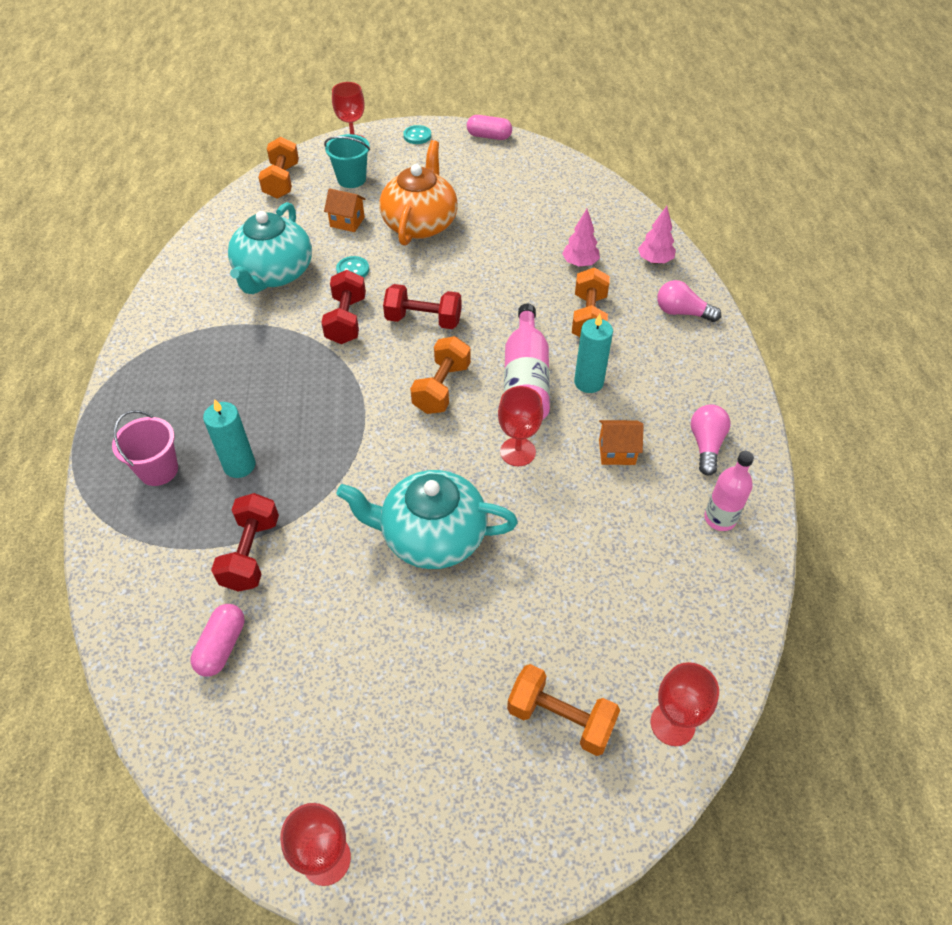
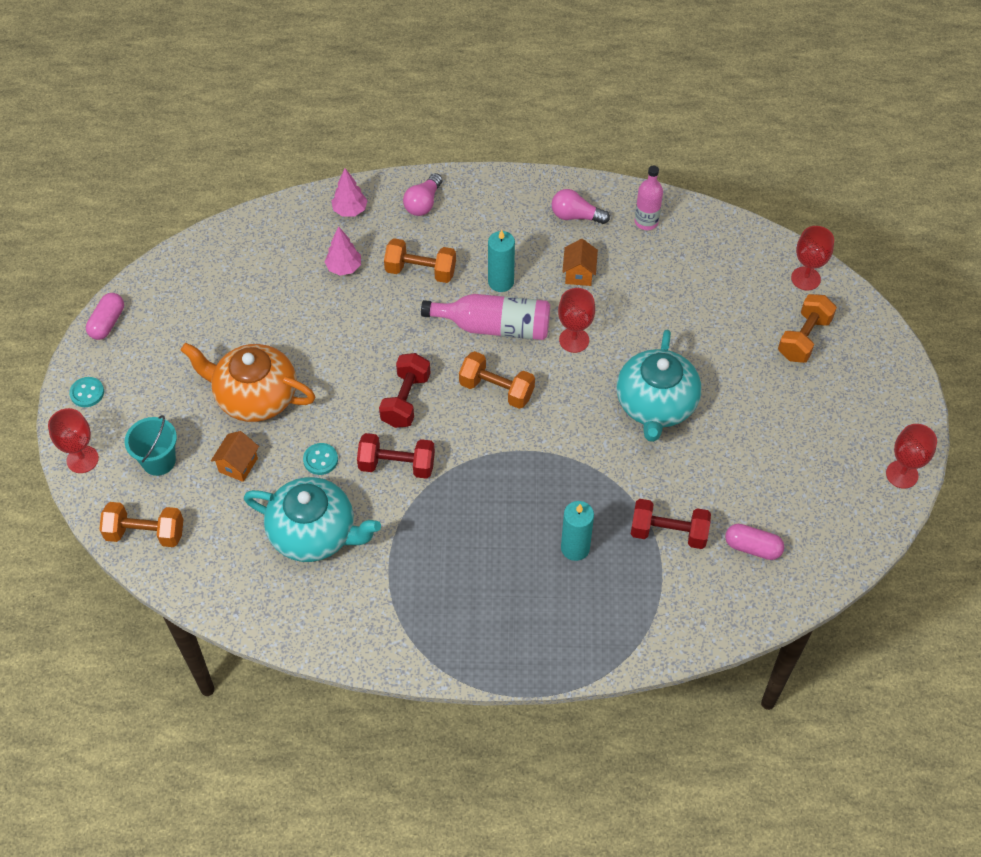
camera: 85 degrees left, 5 degrees up
pink bucket [112,410,178,486] -> none

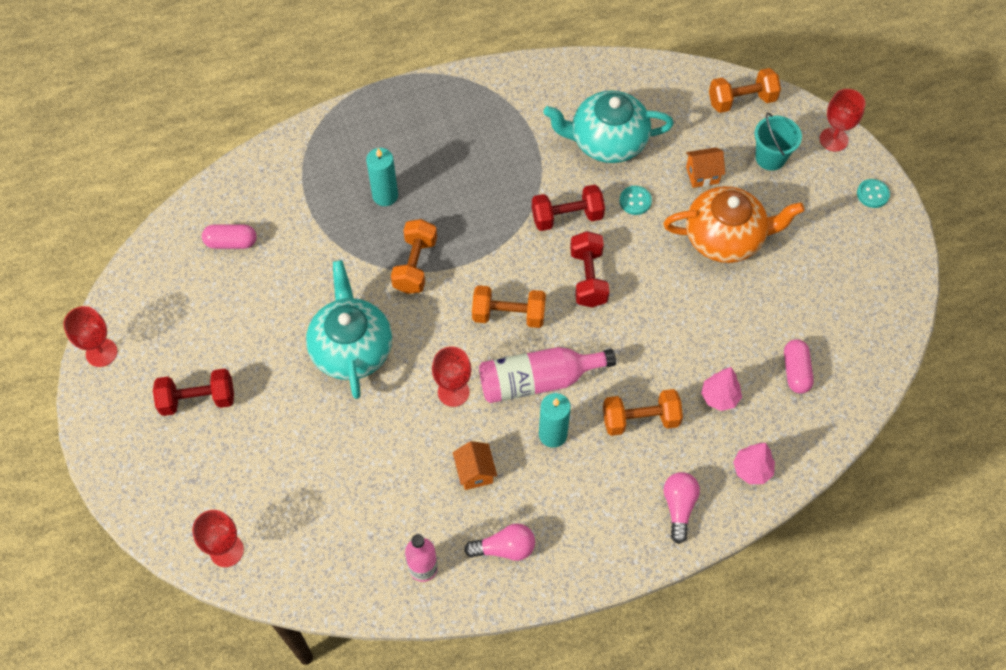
camera: 160 degrees right, 5 degrees up
pink capsule [86,293,124,340] -> pink capsule moved to [784,339,814,394]
orange house [211,431,259,482] -> orange house turned 75 degrees clockwise [686,147,725,188]
red dumbbell [631,499,711,549] -> red dumbbell moved to [153,369,234,416]
orange dumbbell [778,294,837,363] -> orange dumbbell moved to [391,219,437,294]

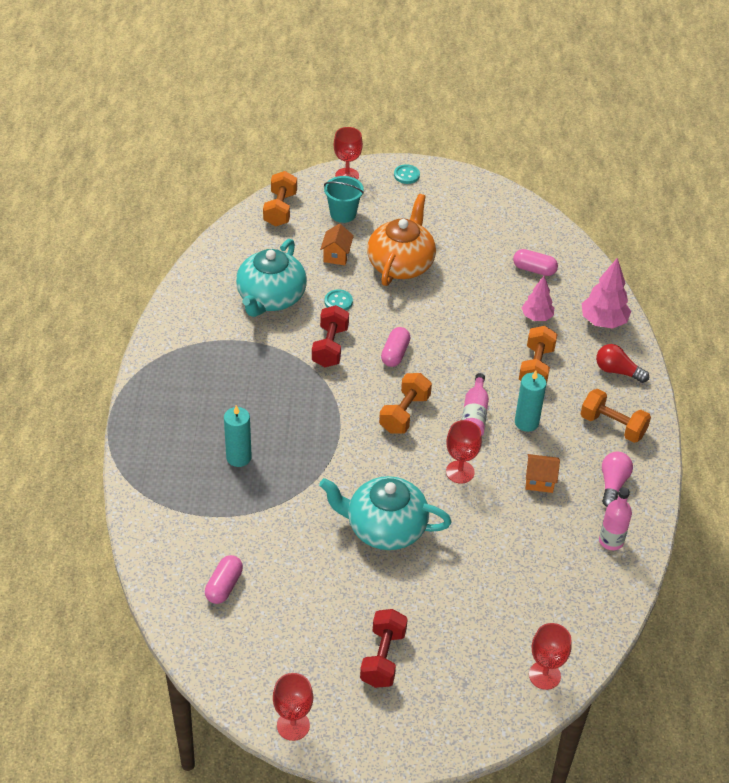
camera: 70 degrees left, 15 degrees down
orange dumbbell [391,219,437,294] -> orange dumbbell moved to [581,389,651,443]
pink bottle [479,347,616,403] -> pink bottle [462,373,489,436], size x0.65
red dumbbell [570,231,609,307] -> pink capsule [381,327,410,367]
pink light bulb [664,472,700,544] -> red light bulb [596,344,649,383]
pink tree [733,443,775,484] -> pink tree [582,258,631,329], size x1.51

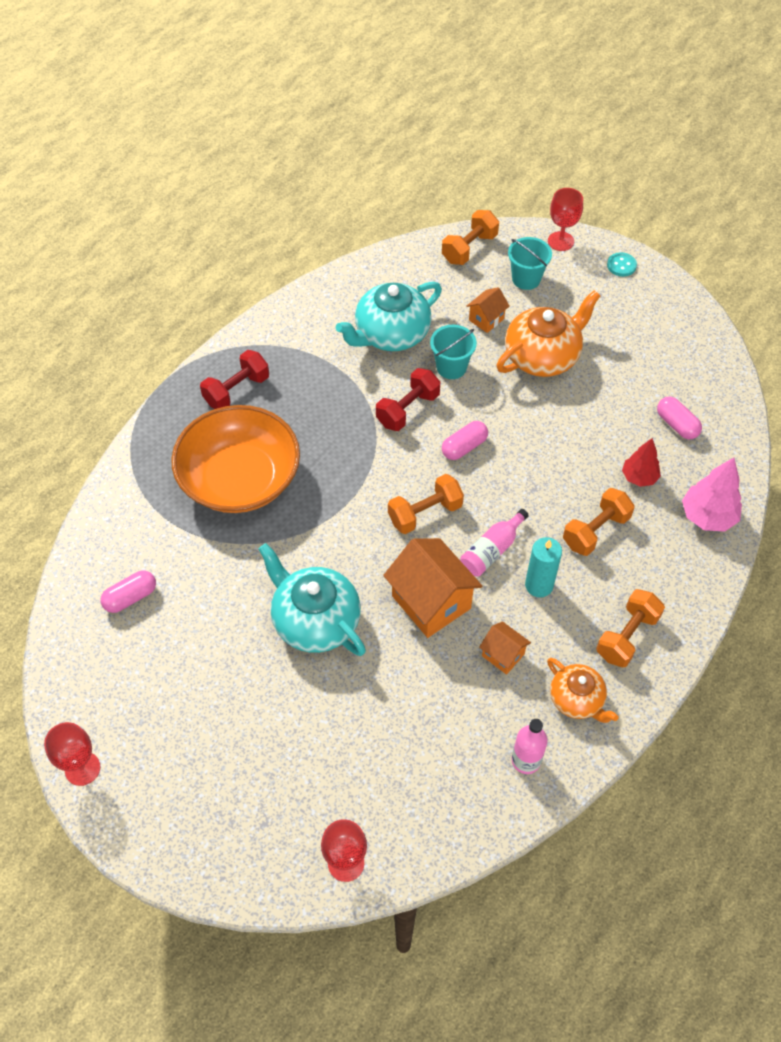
camera: 35 degrees right, 10 degrees up
turquoise candle [224,405,252,467] -> orange bowl [171,405,300,513]
turquoise button [325,289,353,310] -> turquoise bucket [430,325,477,379]
red dumbbell [360,609,408,688] -> red dumbbell moved to [200,350,269,409]
red goblet [446,420,482,484] -> orange house [383,538,482,638]
pink tree [522,276,554,321] -> red tree [622,438,661,487]
orange dumbbell [581,389,651,443] -> orange dumbbell turned 60 degrees clockwise [596,589,665,668]
red light bulb [596,344,649,383] -> none
pink light bulb [602,452,633,507] -> orange teapot [547,658,619,723]

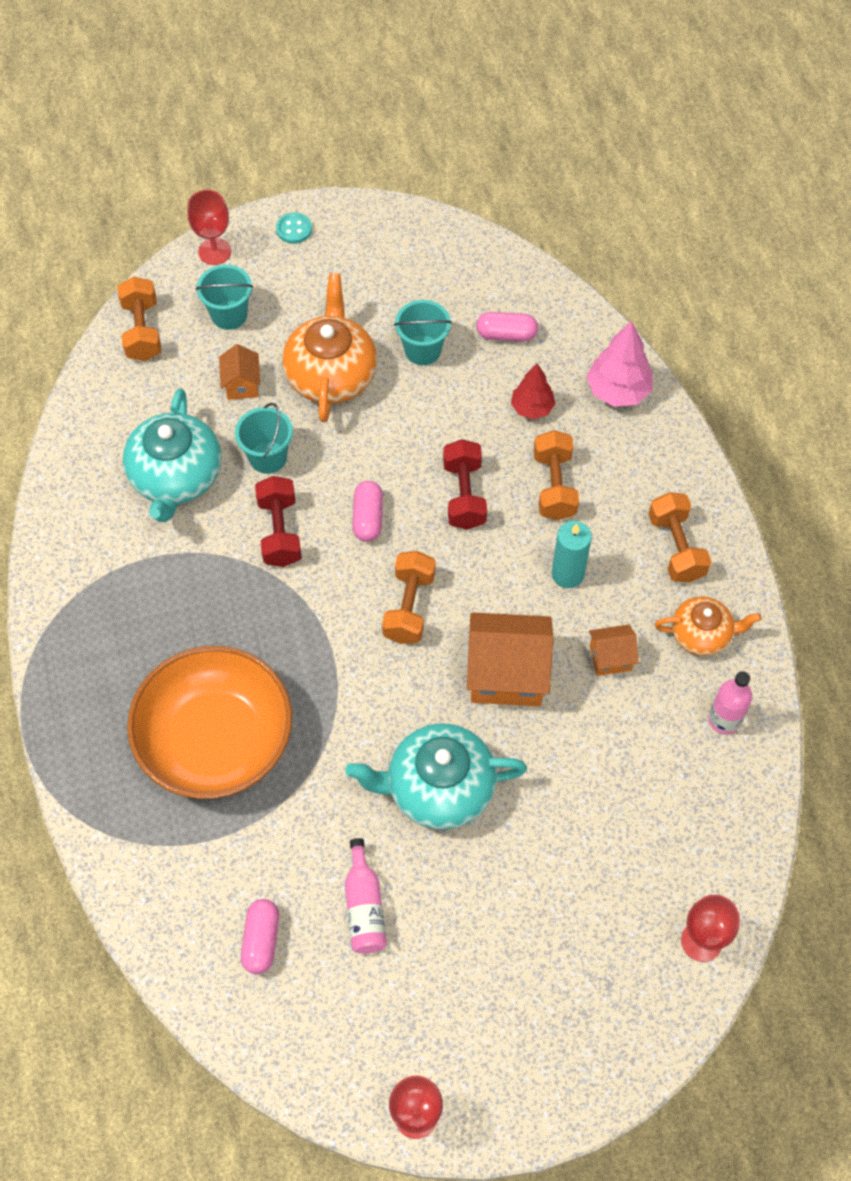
camera: 50 degrees left, 5 degrees up
red dumbbell [200,350,269,409] -> red dumbbell moved to [443,439,487,530]
pink bottle [460,509,529,576] -> pink bottle moved to [345,838,387,954]
none -> turquoise bucket [394,300,452,365]

